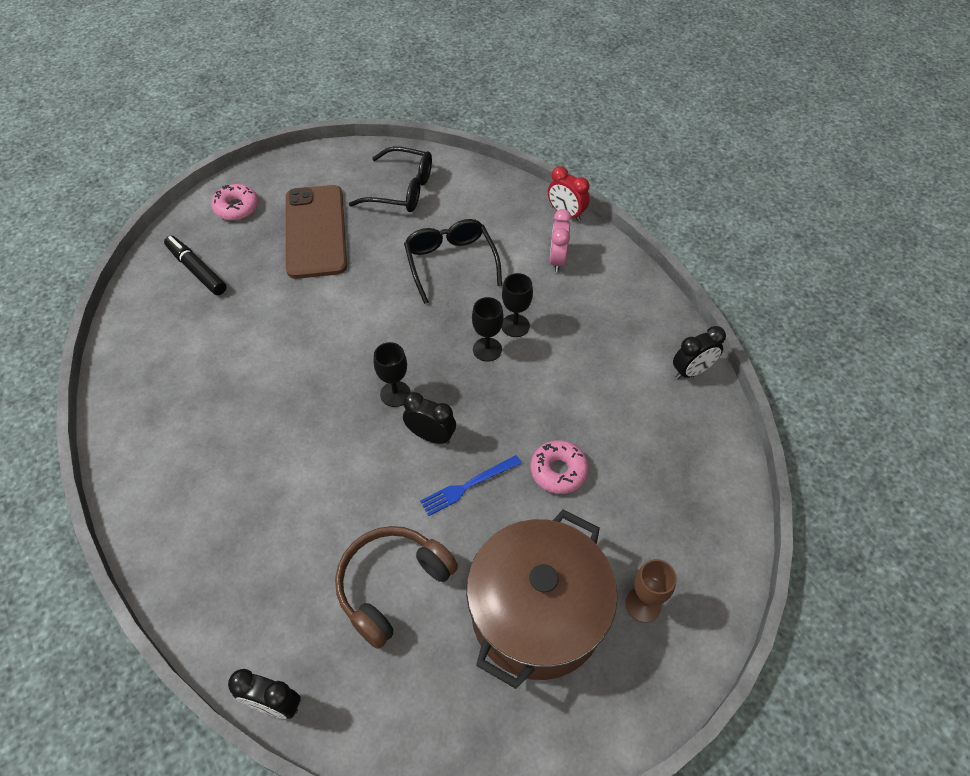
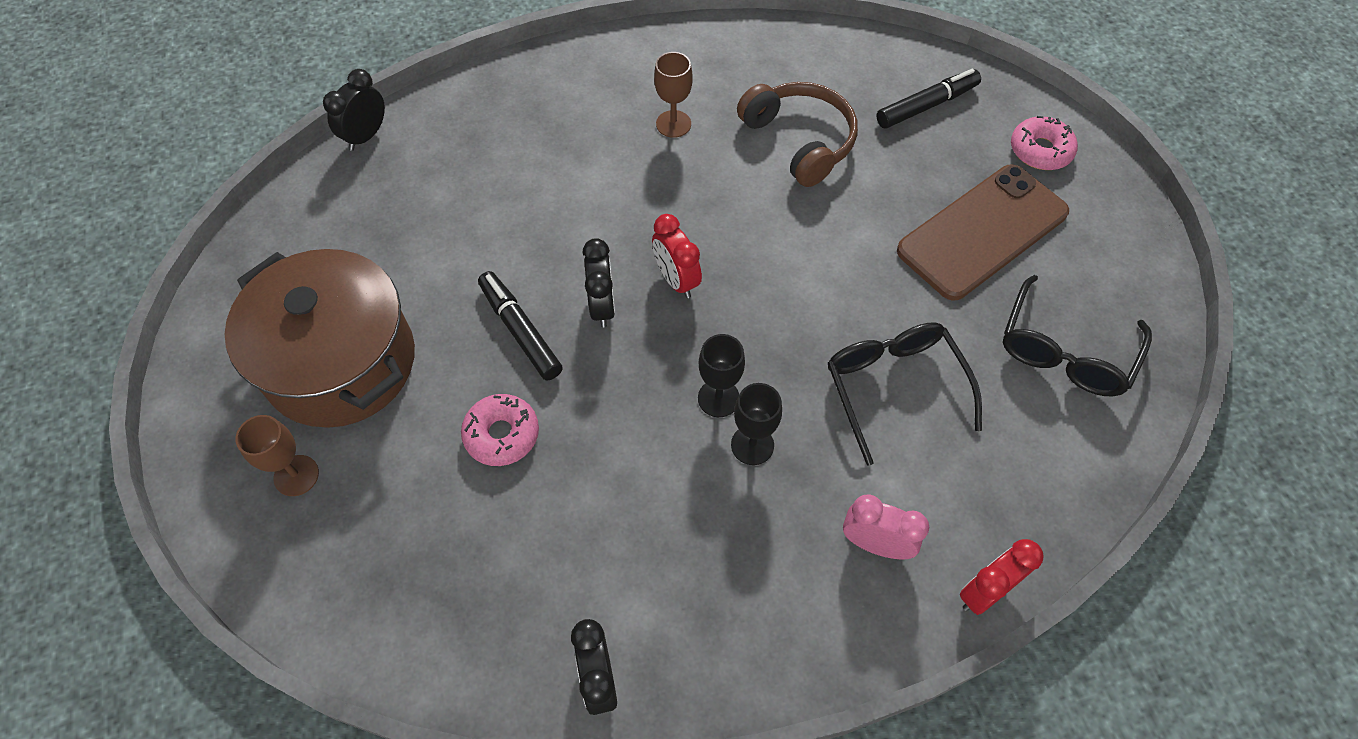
camera: 105 degrees right, 5 degrees up
brown phone [286,185,347,279] -> brown phone turned 45 degrees counterclockwise [897,164,1069,301]
brown headphones [335,526,458,649] -> brown headphones moved to [737,82,858,187]
black goblet [374,342,411,407] -> red clock [652,214,702,298]
black clock [403,392,456,444] -> black clock turned 45 degrees counterclockwise [582,238,615,328]
black glasses [404,219,502,304] -> black glasses turned 105 degrees counterclockwise [828,322,982,465]
blue fork [420,455,522,516] -> black marker [478,271,563,381]
none -> brown goblet [654,52,693,138]

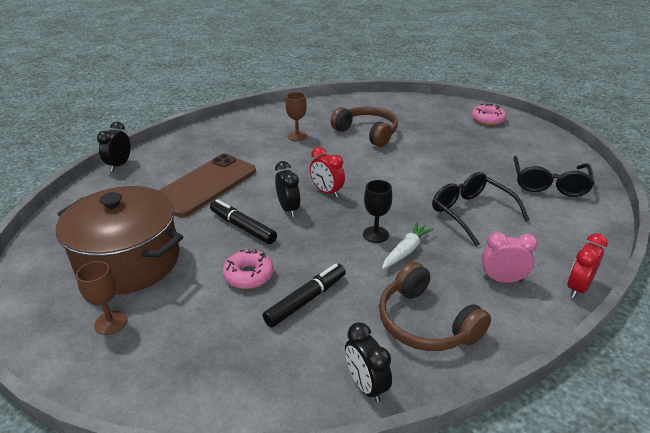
camera: 15 degrees left, 25 degrees down
black goblet [731,383,782,465] -> white carrot [382,222,434,269]
black marker [876,69,981,129] -> black marker moved to [263,264,346,327]
brown phone [897,164,1069,301] -> brown phone moved to [158,154,256,217]
none -> brown headphones [379,262,491,351]

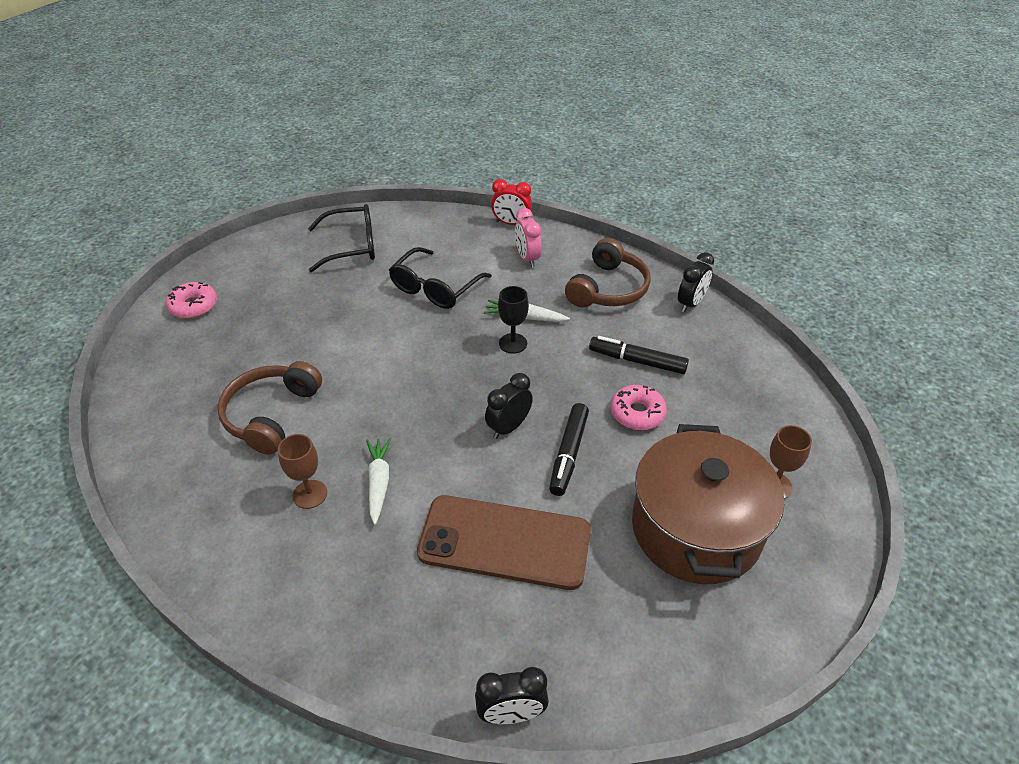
camera: 115 degrees left, 10 degrees up
red clock [310,147,345,198] -> none
none -> white carrot [366,438,391,525]

